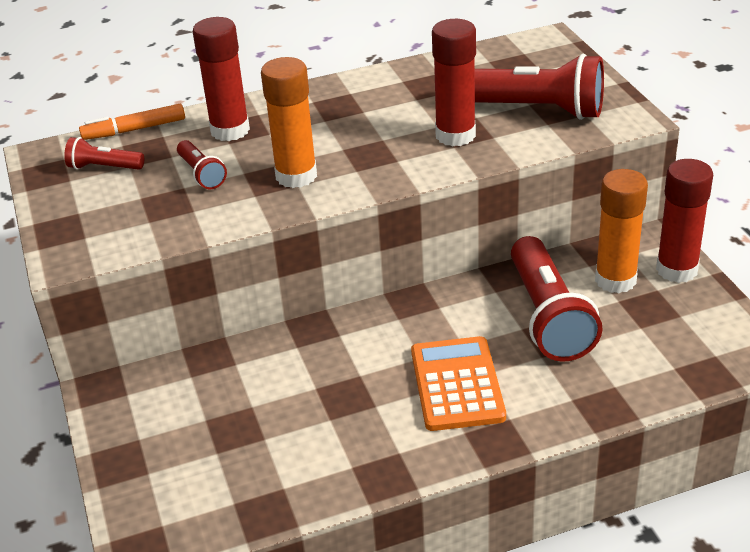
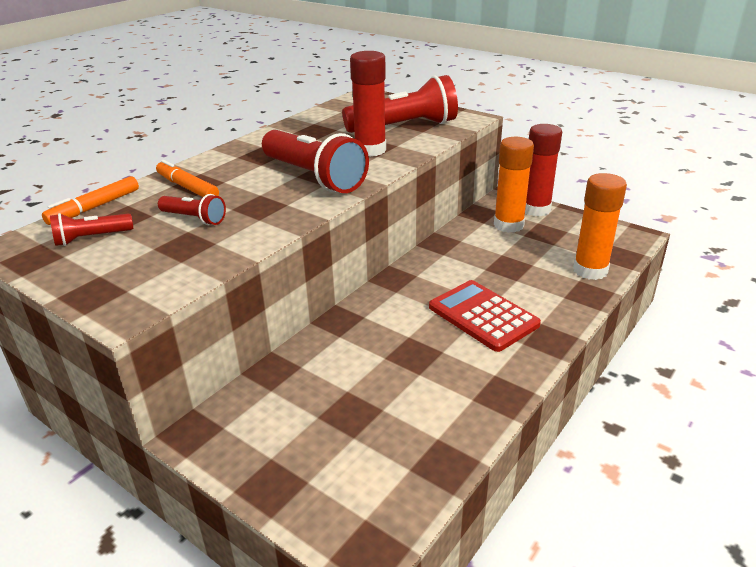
camera: 35 degrees left, 5 degrees down
red glue stick [193,17,250,141] -> orange marker [156,160,219,197]
orange glue stick [261,57,317,188] -> orange glue stick moved to [573,173,627,280]
orange calculator [411,336,506,431] -> red calculator [429,280,541,352]
red flashlight [511,236,603,362] -> red flashlight moved to [262,130,369,193]

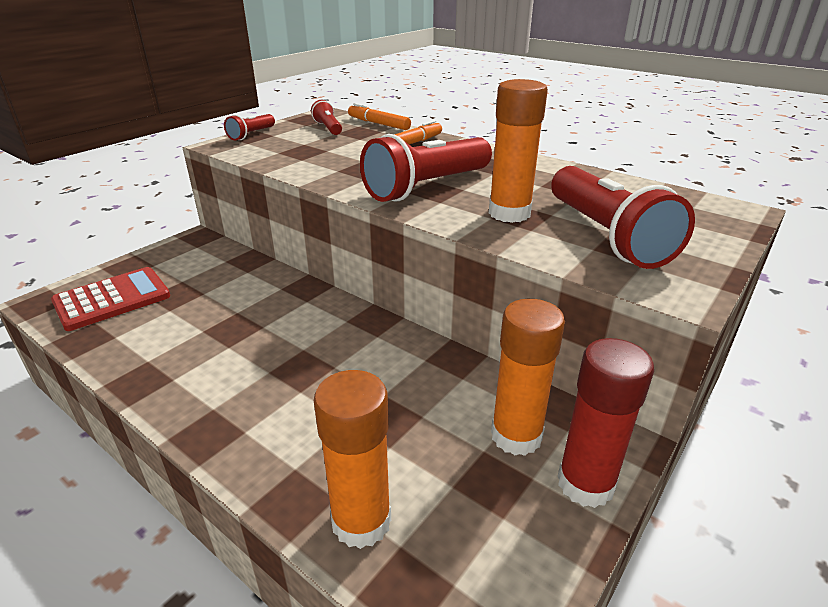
camera: 90 degrees right, 0 degrees up
red flashlight [158,194,226,225] -> red flashlight moved to [224,114,275,140]
red glue stick [350,51,386,157] -> orange glue stick [489,79,548,223]
red calculator [429,280,541,352] -> red calculator moved to [51,267,170,331]

